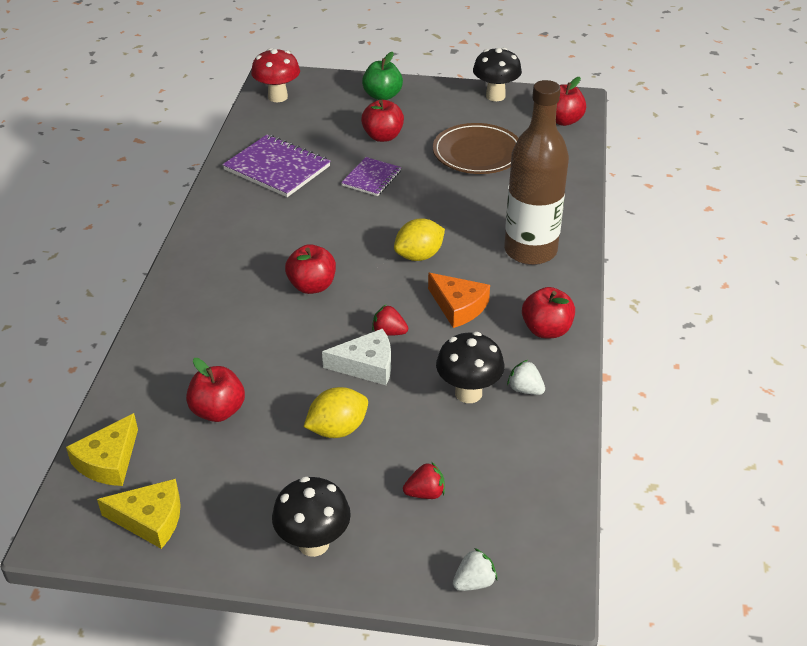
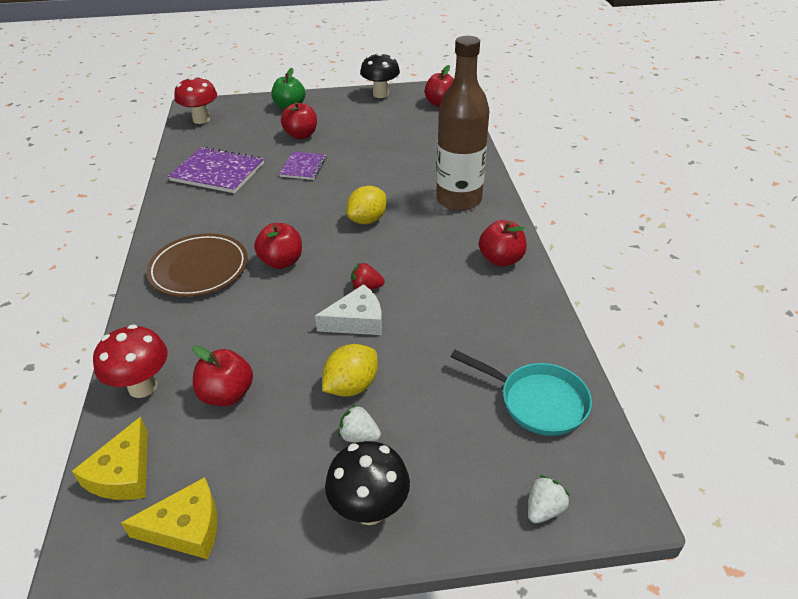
camera: 15 degrees left, 0 degrees up
red strawberry [403,462,445,499] -> none
orange cheese [428,273,490,328] -> none
brown plate [433,123,519,174] -> brown plate moved to [146,233,248,297]
black mushroom [436,332,504,403] -> none
white strawberry [507,360,545,395] -> white strawberry moved to [338,404,381,442]
none -> red mushroom [93,324,168,398]
none -> turquoise pan [450,350,592,436]

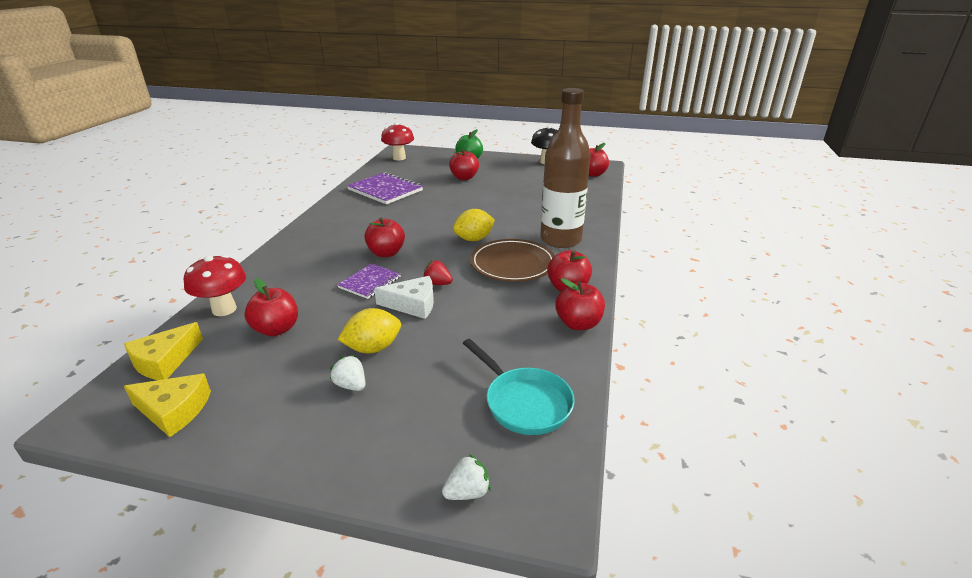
camera: 20 degrees right, 10 degrees down
brown plate [146,233,248,297] -> brown plate moved to [470,239,555,282]
purple notebook [279,152,327,180] -> purple notebook moved to [337,264,401,299]
black mushroom [325,441,410,525] -> none
none -> red apple [555,278,605,330]

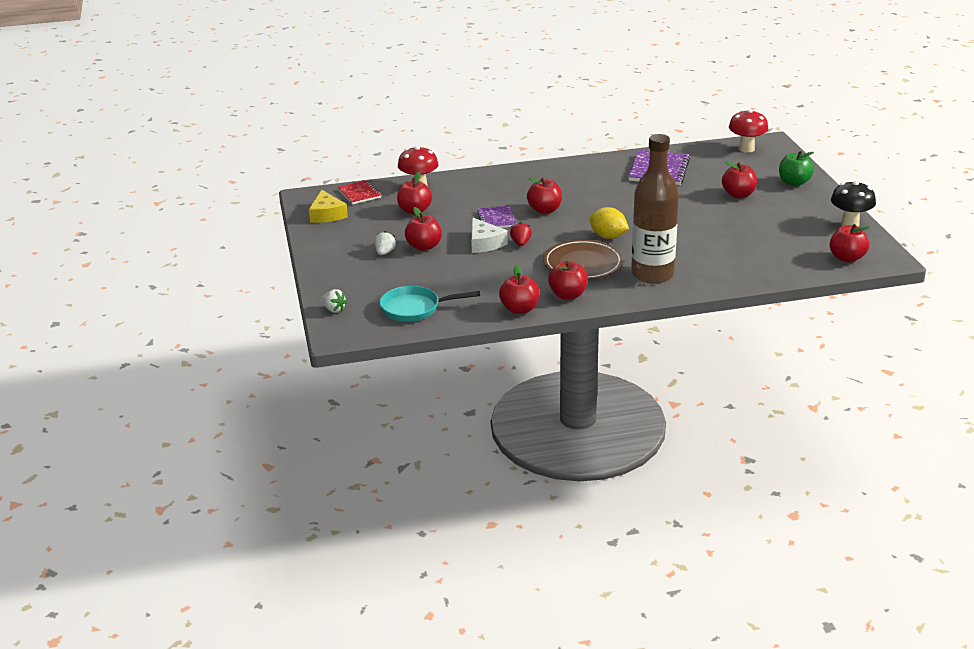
camera: 65 degrees right, 0 degrees up
yellow cheese [124,322,203,380] -> red notebook [338,180,381,204]
purple notebook [337,264,401,299] -> purple notebook turned 75 degrees clockwise [477,206,517,228]
yellow lemon [337,308,401,353] -> red apple [405,207,442,251]
turquoise pan [463,339,575,435] -> turquoise pan turned 60 degrees clockwise [380,286,480,322]

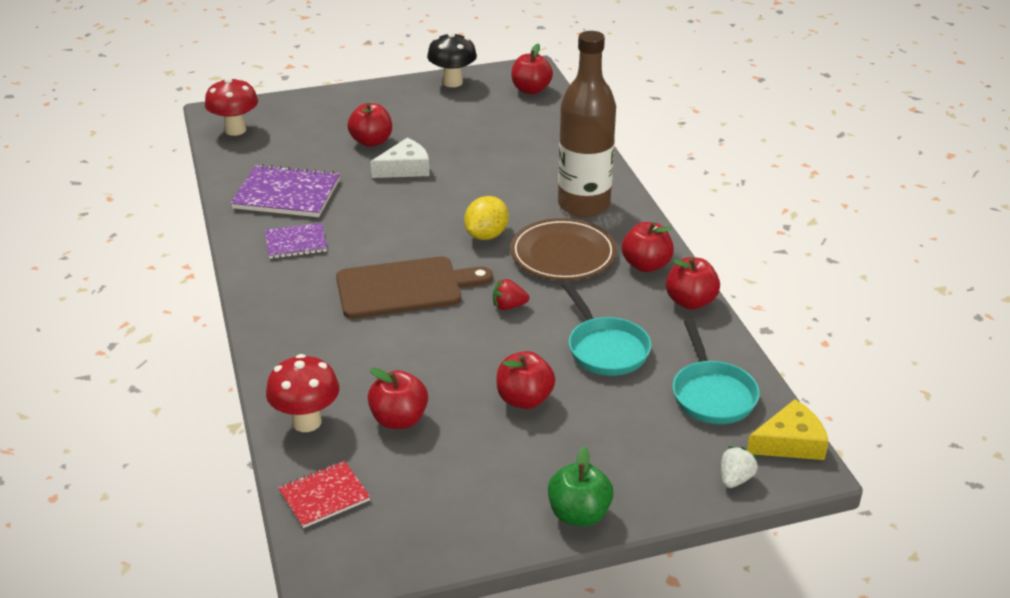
camera: 95 degrees left, 5 degrees up
yellow cheese [309,190,348,223] -> yellow cheese moved to [747,399,829,460]
white strawberry [375,231,396,255] -> none
white cheese [471,218,508,253] -> white cheese moved to [370,138,430,178]
purple notebook [477,206,517,228] -> purple notebook moved to [265,223,327,259]
red apple [527,177,562,214] -> brown cutting board [336,256,493,319]
green apple [779,151,814,186] -> green apple moved to [548,446,614,526]
none -> turquoise pan [562,282,651,376]

